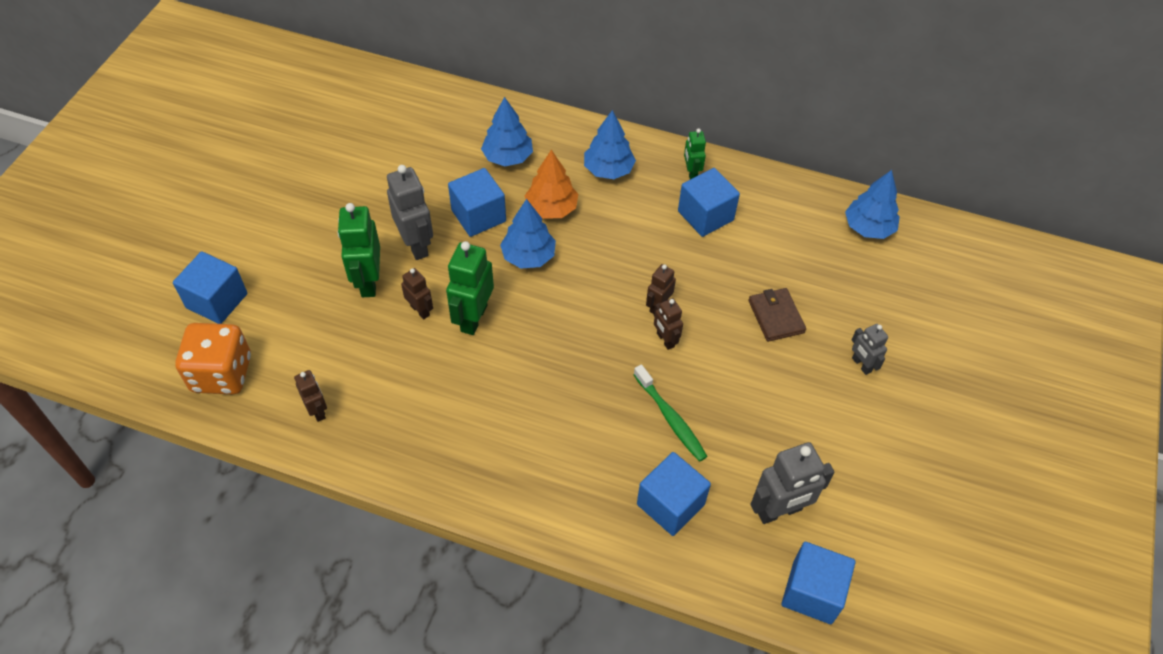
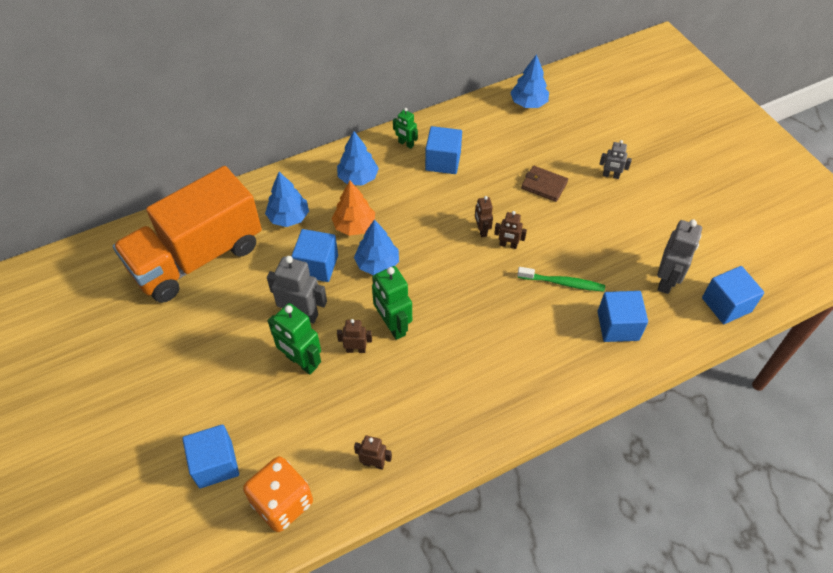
camera: 45 degrees left, 0 degrees up
none -> orange truck [113,166,262,303]

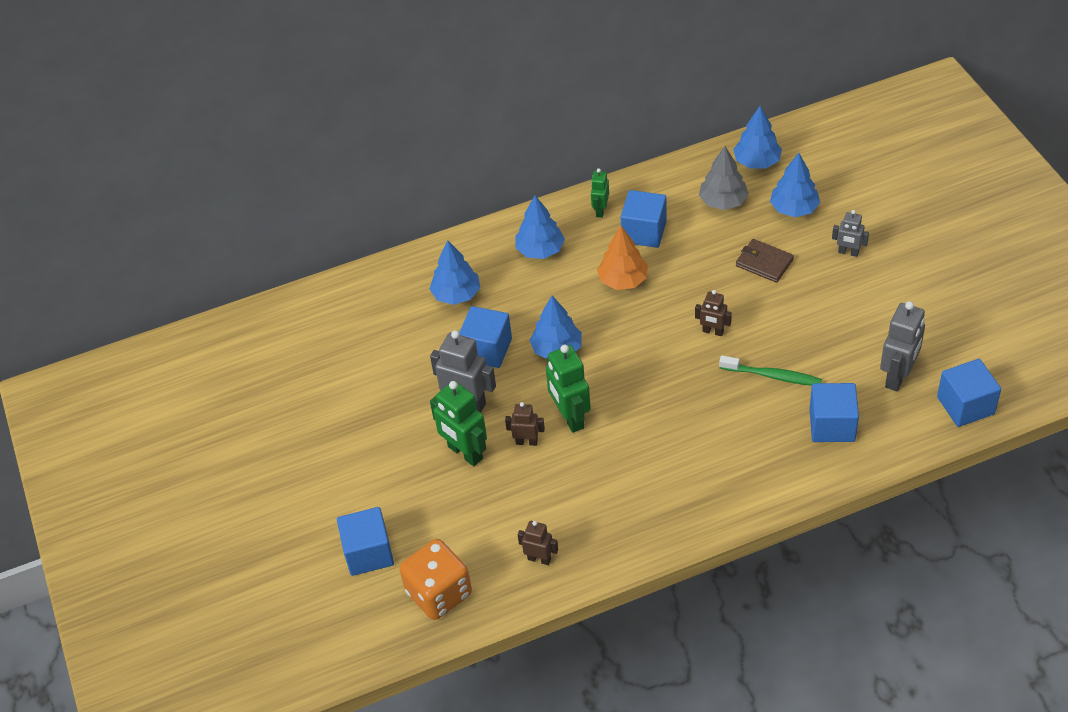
camera: 10 degrees right, 5 degrees down
orange truck [113,166,262,303] -> none
orange tree [332,181,375,236] -> orange tree moved to [597,226,648,290]
green robot [393,108,418,149] -> green robot turned 60 degrees clockwise [591,168,609,218]
brown robot [475,196,493,237] -> none
none -> grey tree [699,146,749,210]
none -> blue tree [770,153,820,217]

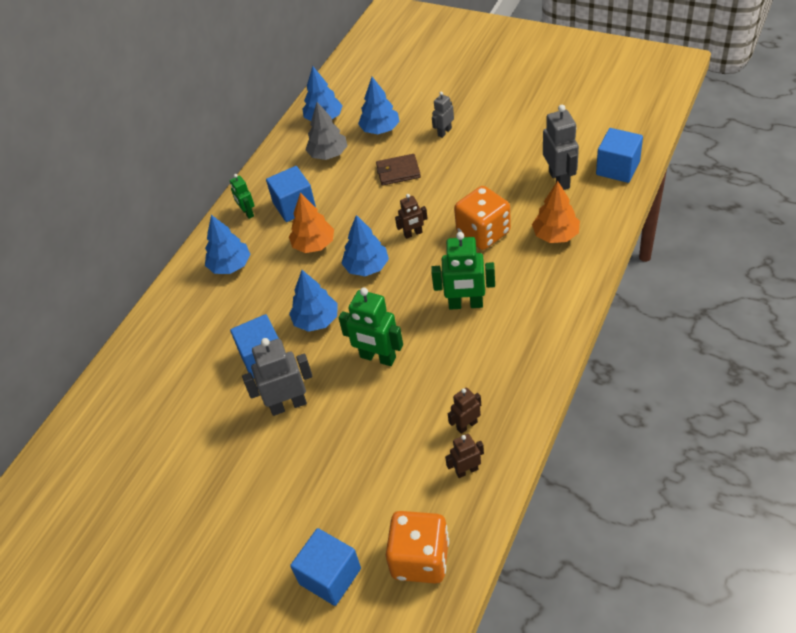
camera: 40 degrees left, 0 degrees up
blue tree [430,240,480,305] -> blue tree moved to [341,215,389,276]
green robot [430,381,487,466] -> green robot moved to [431,232,495,310]
brown robot [505,402,545,446] -> brown robot moved to [448,387,481,434]
green toothbrush [719,355,822,386] -> orange dice [454,186,511,250]
blue cube [809,383,859,442] -> orange tree [532,181,580,243]
grey robot [832,210,869,257] -> grey robot turned 150 degrees clockwise [432,92,454,138]

